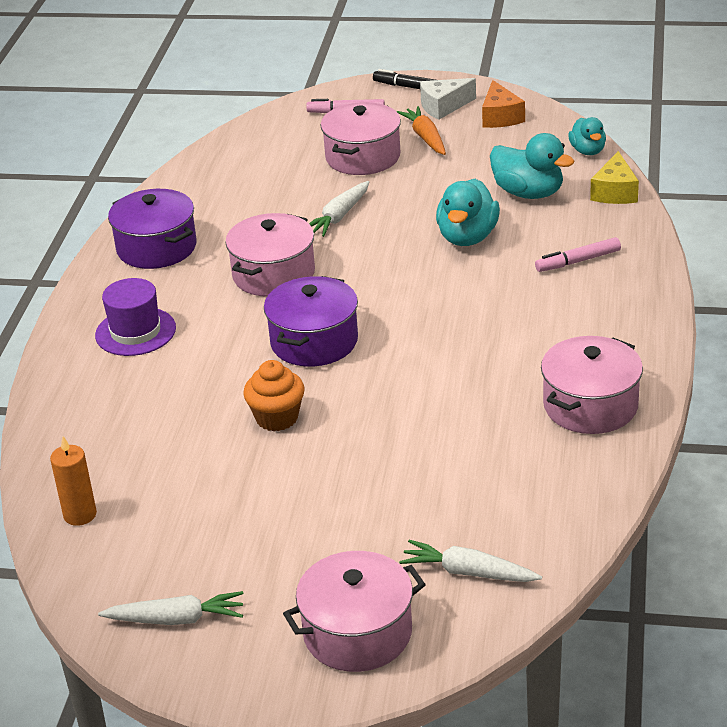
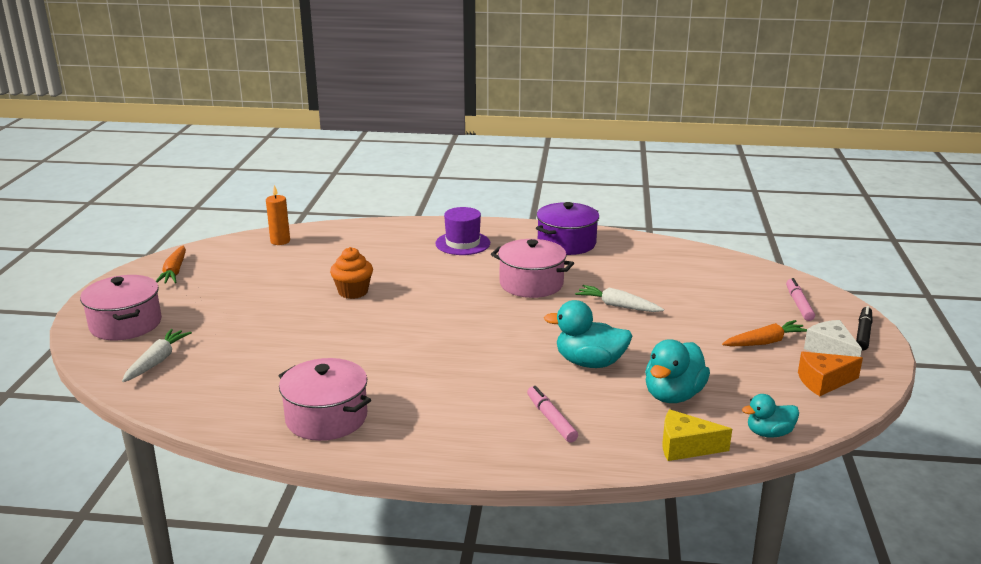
camera: 85 degrees right, 10 degrees down
white carrot [98,591,244,625] -> orange carrot [156,245,186,284]
purple pot [264,276,358,367] -> none
pink pot [321,102,401,175] -> none

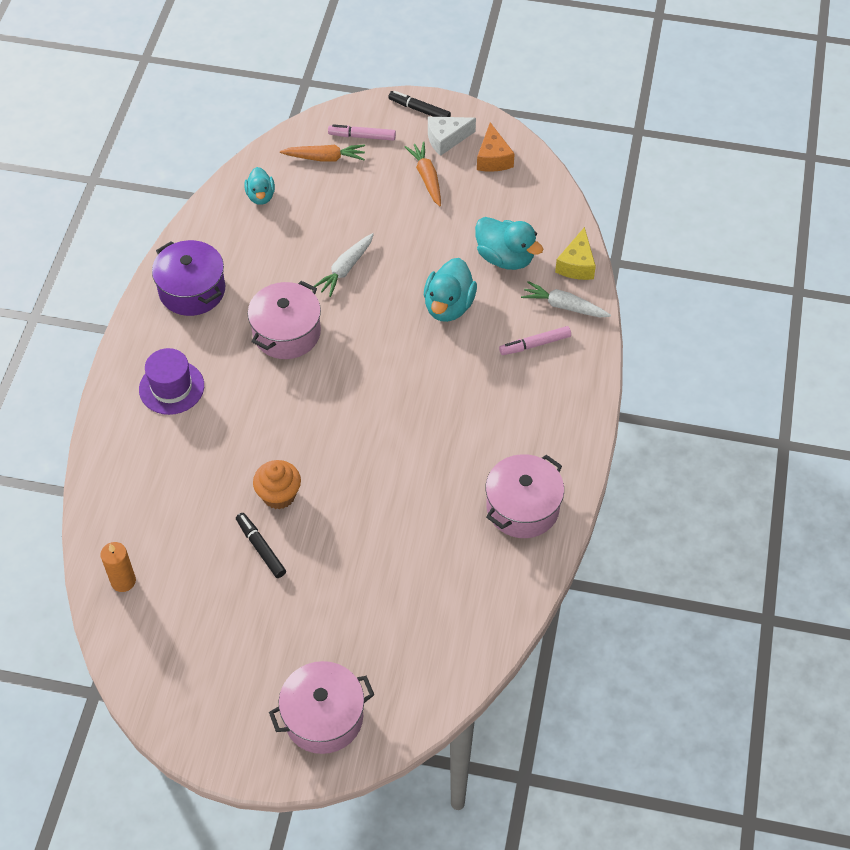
camera: 85 degrees left, 30 degrees up
white carrot [122,329,192,382] -> white carrot moved to [521,281,611,317]
orange carrot [156,245,186,284] -> orange carrot moved to [280,145,365,162]
turquoise duck [742,394,799,438] -> turquoise duck moved to [244,167,275,205]
none -> black marker [236,513,286,578]

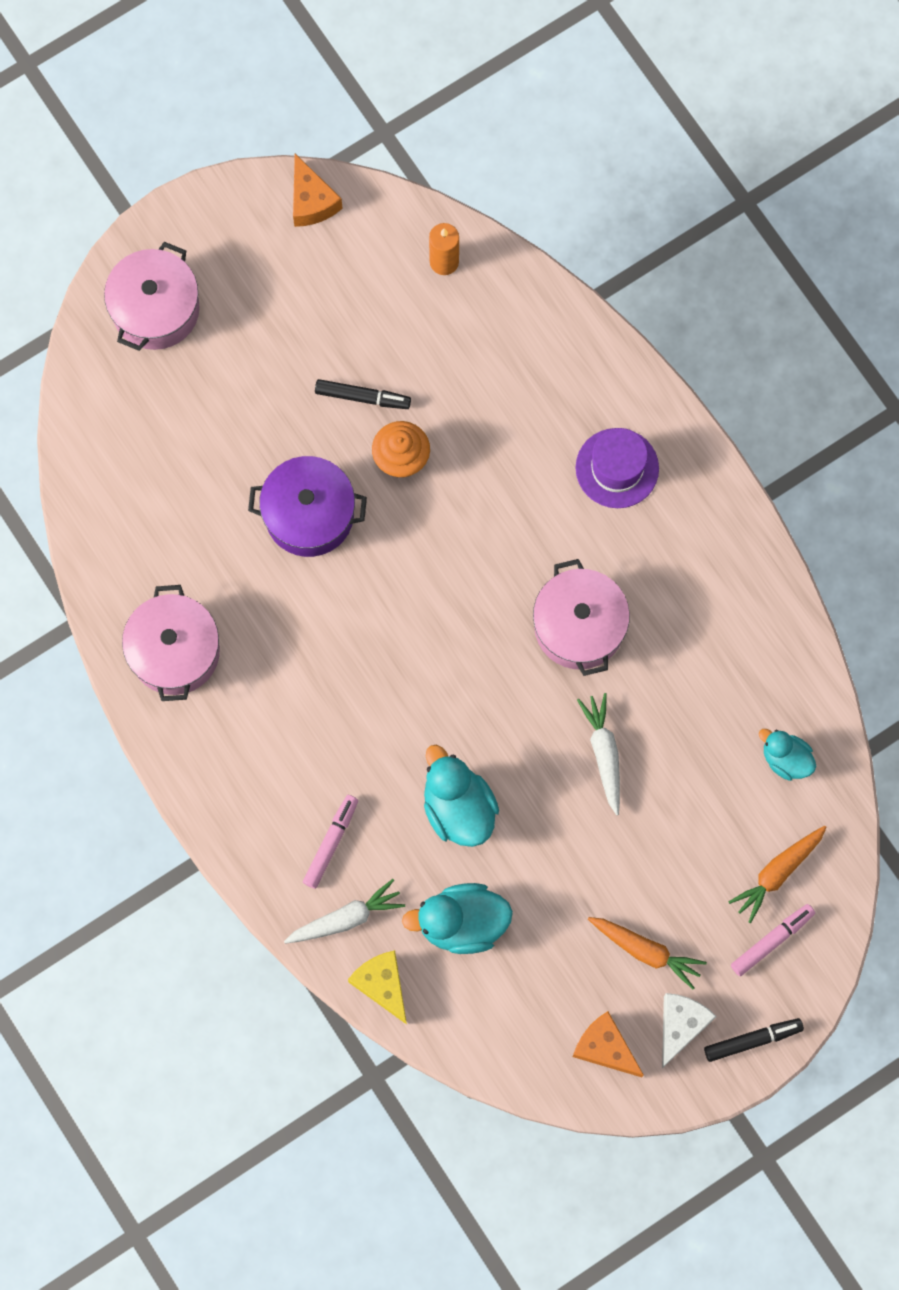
camera: 135 degrees right, 20 degrees up
purple pot [152,240,225,316] -> purple pot moved to [248,456,367,557]
none -> orange cheese [293,154,343,227]

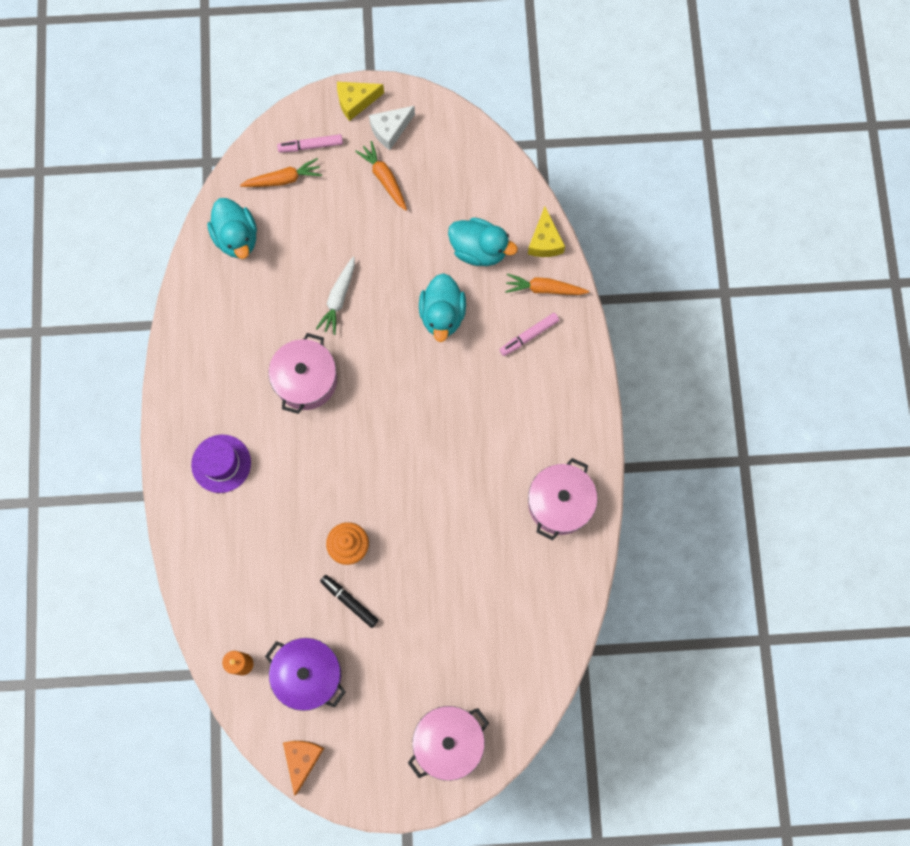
camera: 150 degrees left, 0 degrees up
purple pot [248,456,367,557] -> purple pot moved to [265,638,346,711]
white carrot [284,879,405,944] -> orange carrot [505,273,589,295]
orange cheese [573,1011,644,1077] -> none
black marker [704,1018,804,1062] -> yellow cheese [337,82,384,121]
turquoise duck [759,729,816,781] -> turquoise duck [207,198,257,259], size x1.61

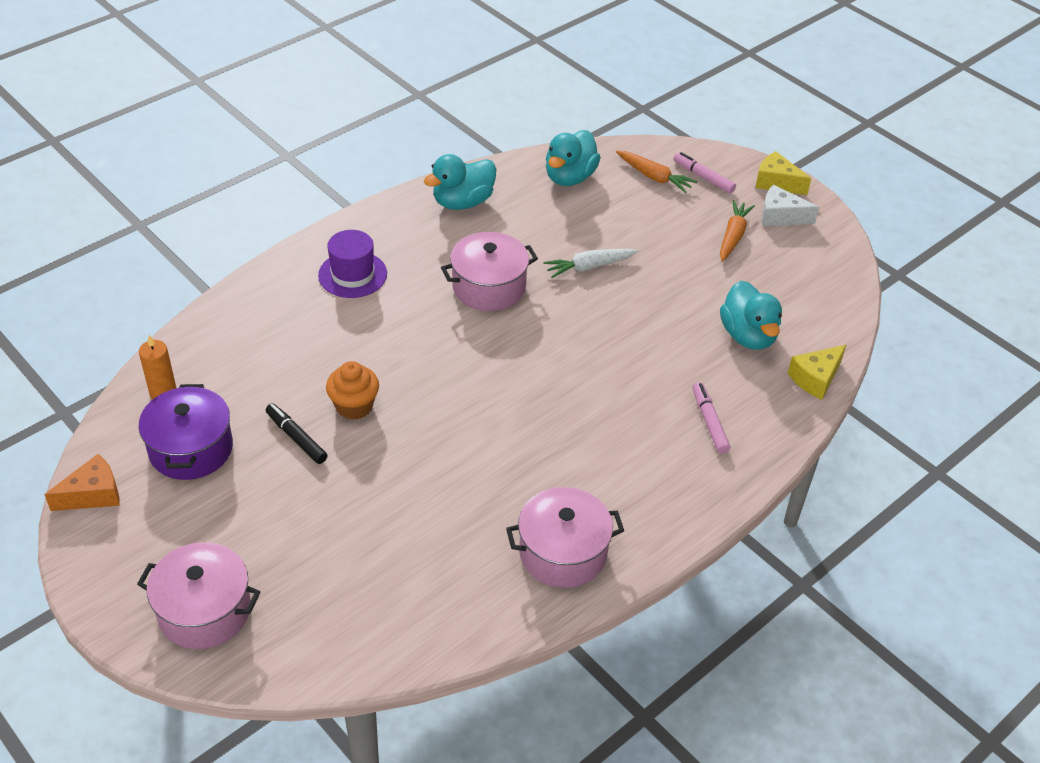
camera: 50 degrees right, 30 degrees down
black marker [320,575,379,628] -> black marker turned 45 degrees counterclockwise [266,403,328,464]
turquoise duck [419,273,466,342] -> turquoise duck moved to [424,154,496,210]
pink marker [499,313,559,356] -> pink marker turned 60 degrees clockwise [693,382,730,453]
orange carrot [505,273,589,295] -> none

